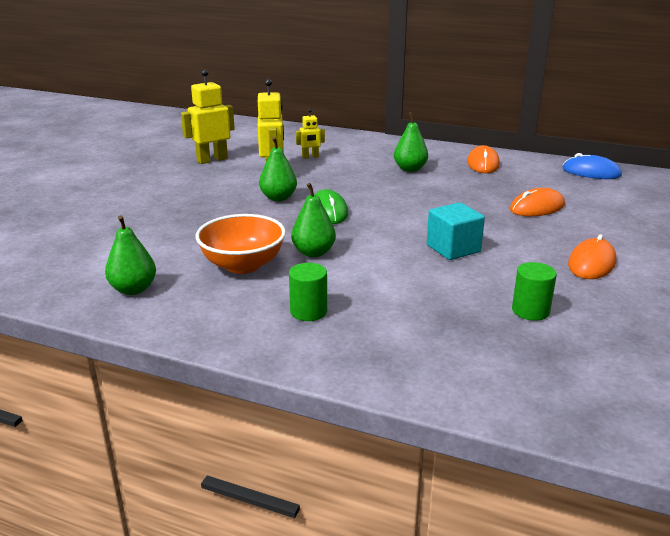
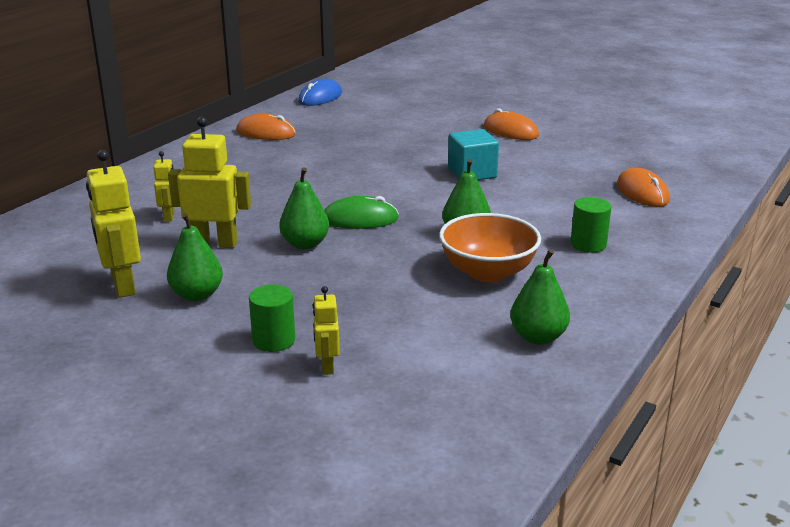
camera: 80 degrees left, 0 degrees up
green pear [394,112,428,172] -> green pear moved to [167,213,223,301]
orange mouse [510,188,565,216] -> orange mouse moved to [617,168,670,207]
green cylinder [512,262,557,321] -> green cylinder moved to [249,285,295,352]
none -> yellow robot [313,286,340,375]

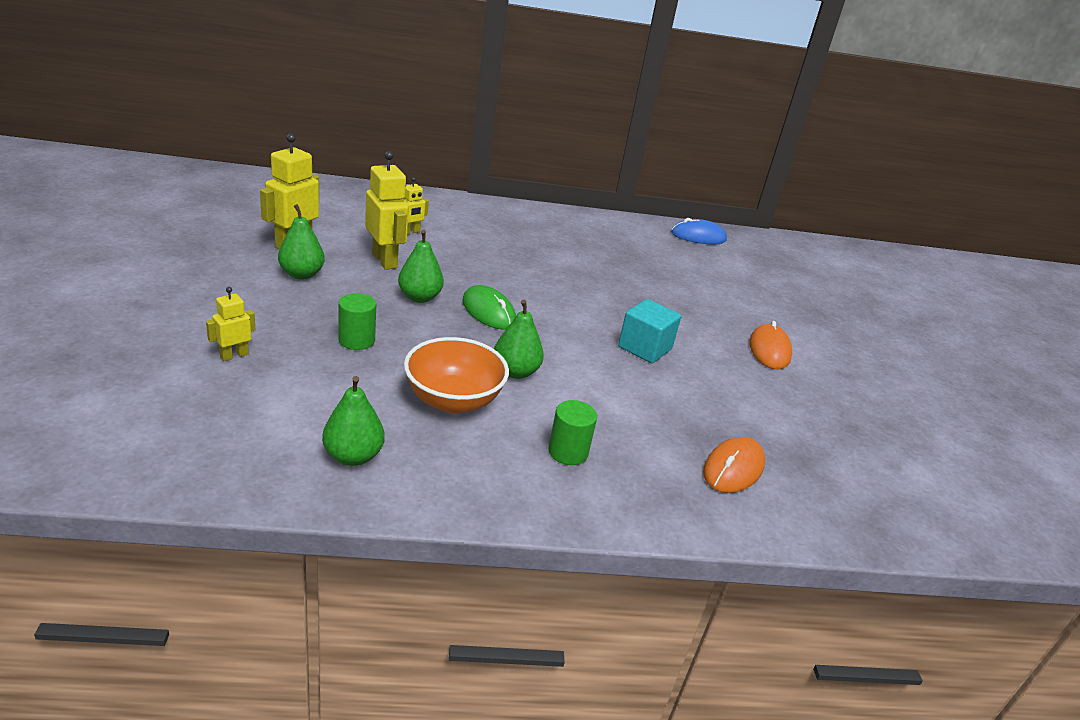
camera: 50 degrees right, 5 degrees up
orange mouse [236,114,296,140] -> none
green cylinder [249,285,295,352] -> green cylinder moved to [338,293,376,350]

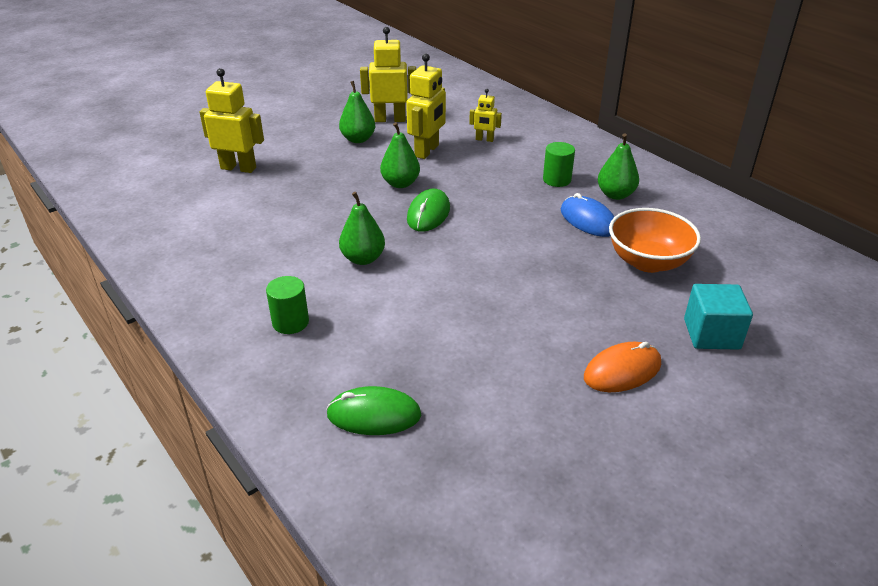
camera: 60 degrees right, 5 degrees up
yellow robot [206,287,256,361] -> yellow robot [199,68,264,173], size x1.81
green pear [322,376,385,466] -> green pear moved to [598,133,639,200]
green cylinder [338,293,376,350] -> green cylinder moved to [543,142,575,187]
orange bowl [404,337,509,413] -> orange bowl moved to [609,208,701,273]
turquoise cube [618,299,681,363] -> turquoise cube moved to [684,284,753,350]
blue mouse [671,218,727,245] -> blue mouse moved to [561,193,614,237]
orange mouse [703,437,765,493] -> green mouse [326,386,421,435]

